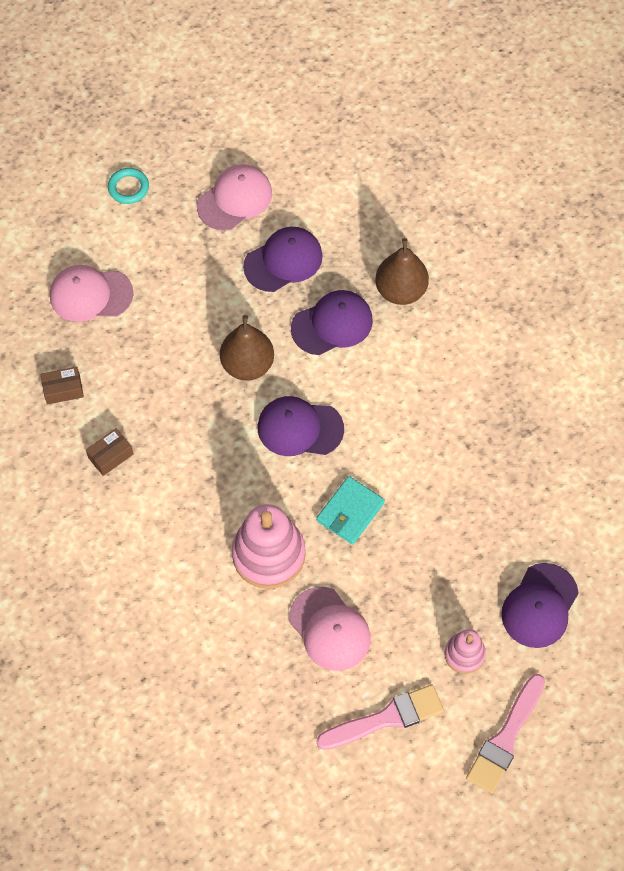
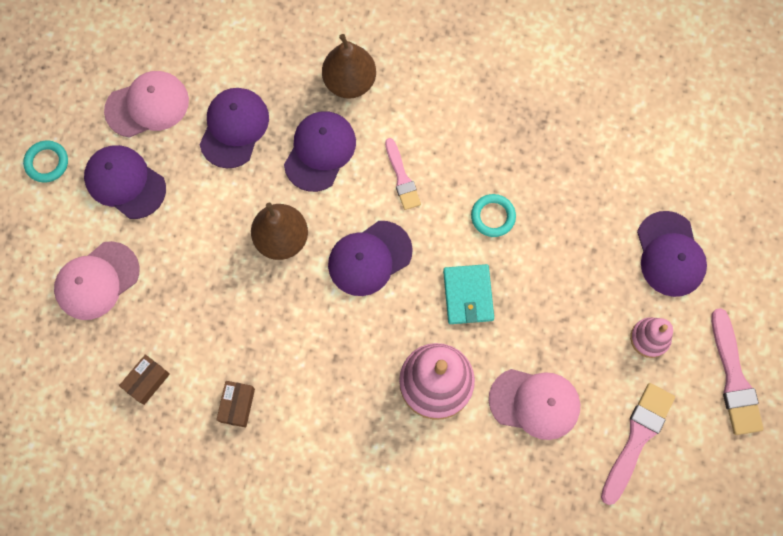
camera: 40 degrees left, 10 degrees up
pink cap [197,164,272,231] -> pink cap turned 60 degrees clockwise [104,71,189,138]
none -> purple cap [84,145,166,219]
none -> pink brush [385,138,421,210]
none -> turquoise ring [471,194,516,237]

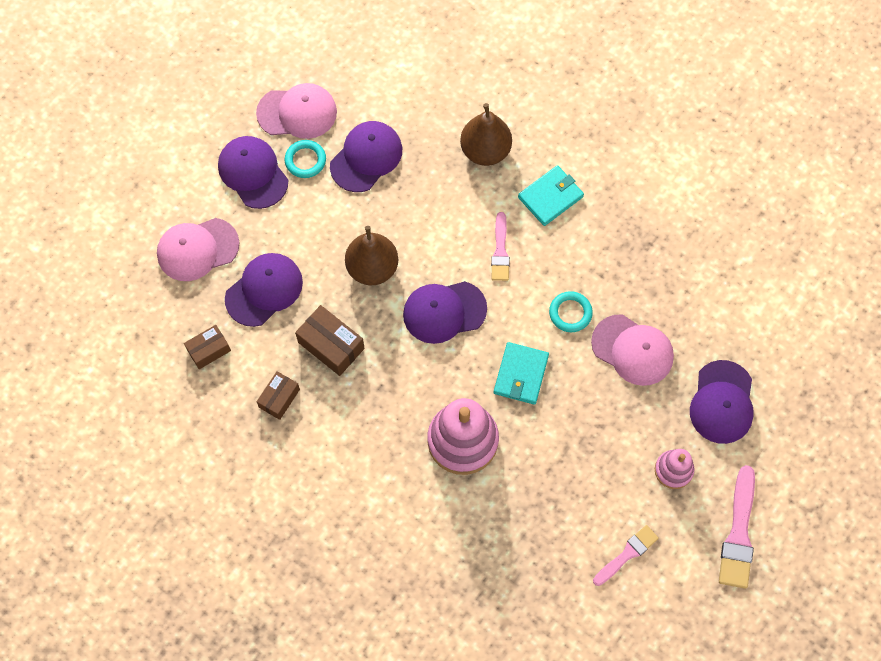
camera: 20 degrees right, 5 degrees down
turquoise ring [23,140,68,183] -> turquoise ring moved to [285,140,326,178]
purple cap [284,111,356,192] -> purple cap moved to [225,253,303,327]
pink cap [489,369,580,440] -> pink cap moved to [591,314,674,386]
pink brush [601,383,675,505] -> pink brush [593,525,659,586], size x0.64
none -> brown box [295,305,365,376]
none -> turquoise wallet [518,165,584,226]

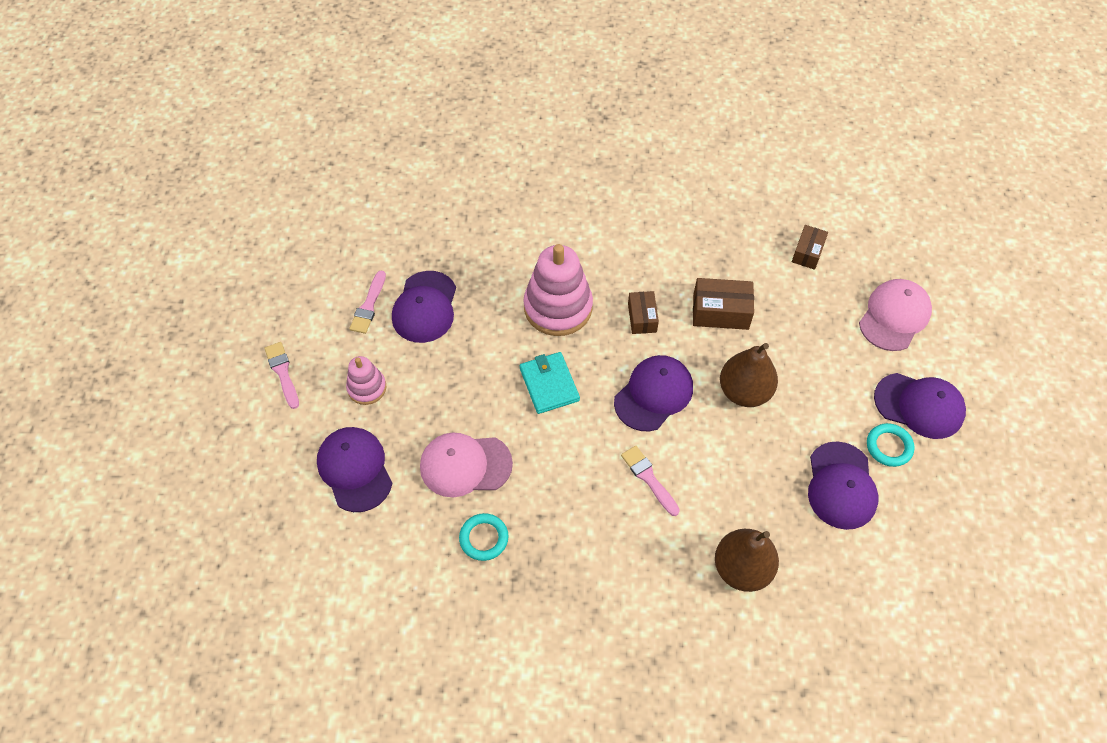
camera: 145 degrees right, 10 degrees down
purple cap [225,253,303,327] -> purple cap moved to [392,271,456,343]
pink cap [256,83,337,139] -> none
brown box [257,371,300,420] -> brown box moved to [628,291,659,334]
turquoise wallet [518,165,584,226] -> none
turquoise ring [549,291,593,332] -> turquoise ring moved to [459,513,508,561]
pink brush [719,465,755,589] -> pink brush [264,342,299,409], size x0.64

